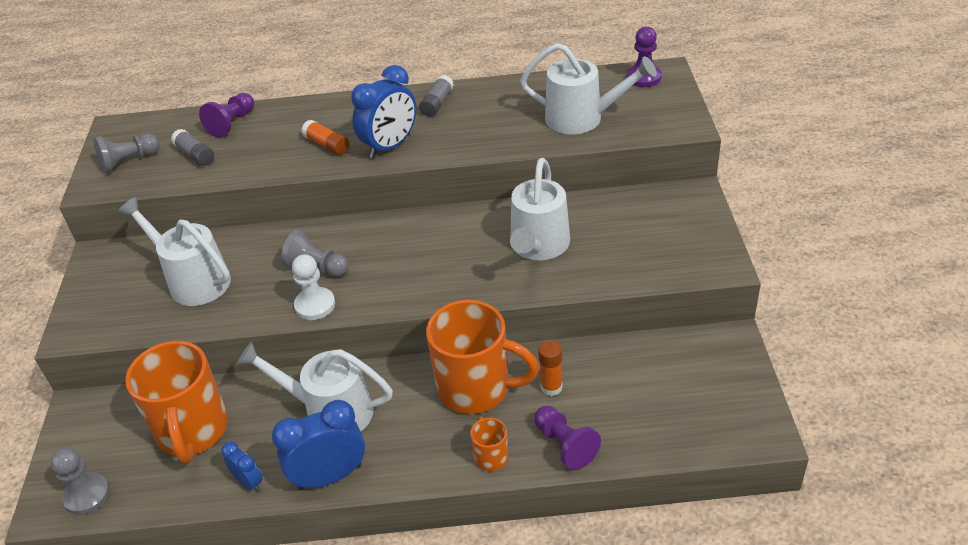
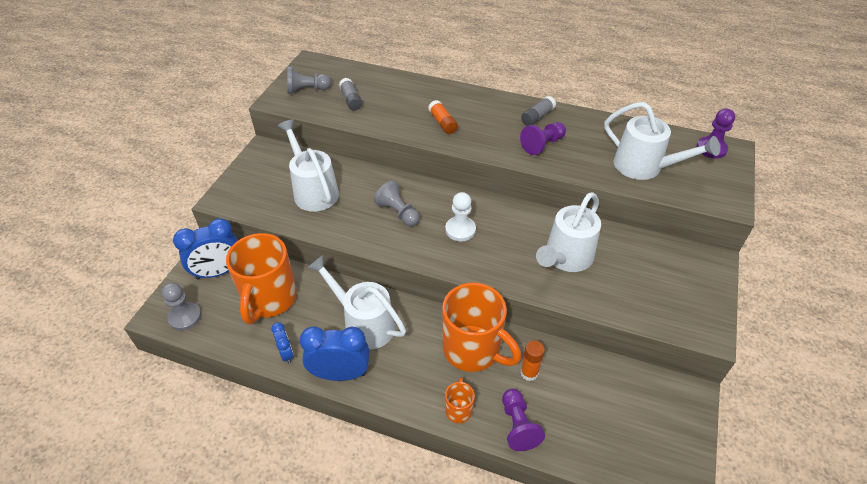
camera: 20 degrees right, 5 degrees up
purple pawn [199,93,254,137] -> purple pawn moved to [520,122,566,155]
white pawn [292,254,335,320] -> white pawn moved to [445,192,476,241]
blue clock [351,65,416,158] -> blue clock moved to [173,218,238,280]

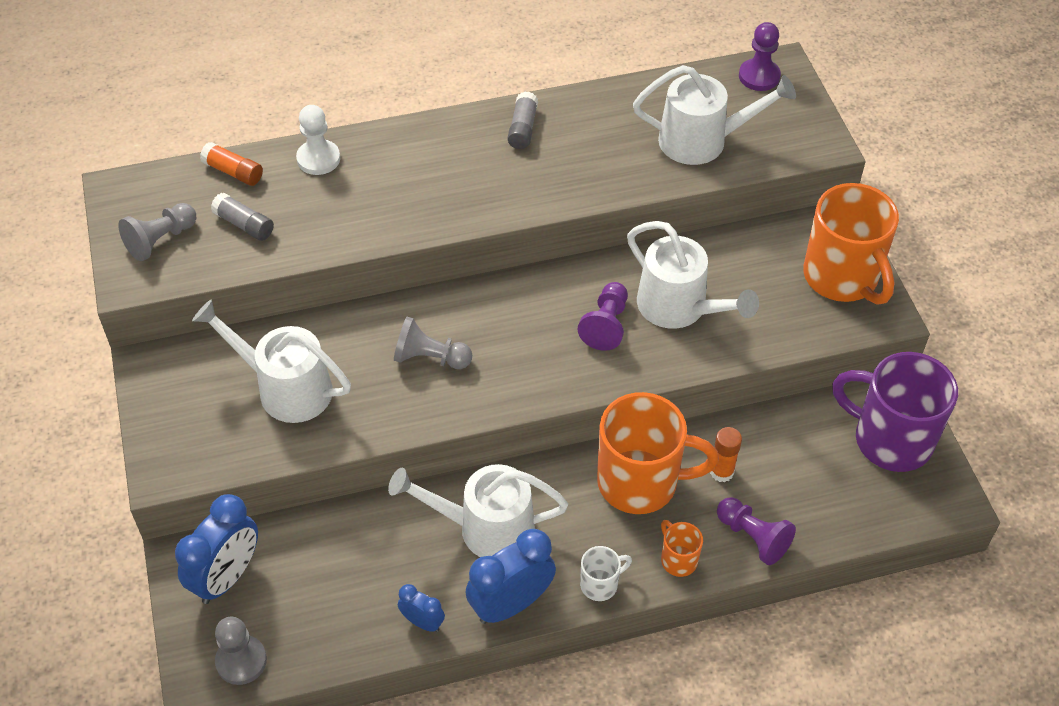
camera: 35 degrees left, 5 degrees up
orange mug [226,233,297,324] -> orange mug moved to [803,183,899,305]
orange glue stick [428,100,458,134] -> orange glue stick moved to [200,142,263,186]
white pawn [445,192,476,241] -> white pawn moved to [296,105,340,175]
purple pawn [520,122,566,155] -> purple pawn moved to [578,282,628,351]
white watering can [536,192,601,272] -> white watering can turned 45 degrees counterclockwise [627,221,759,329]
none -> white mug [580,546,632,601]
none -> purple mug [832,352,958,472]

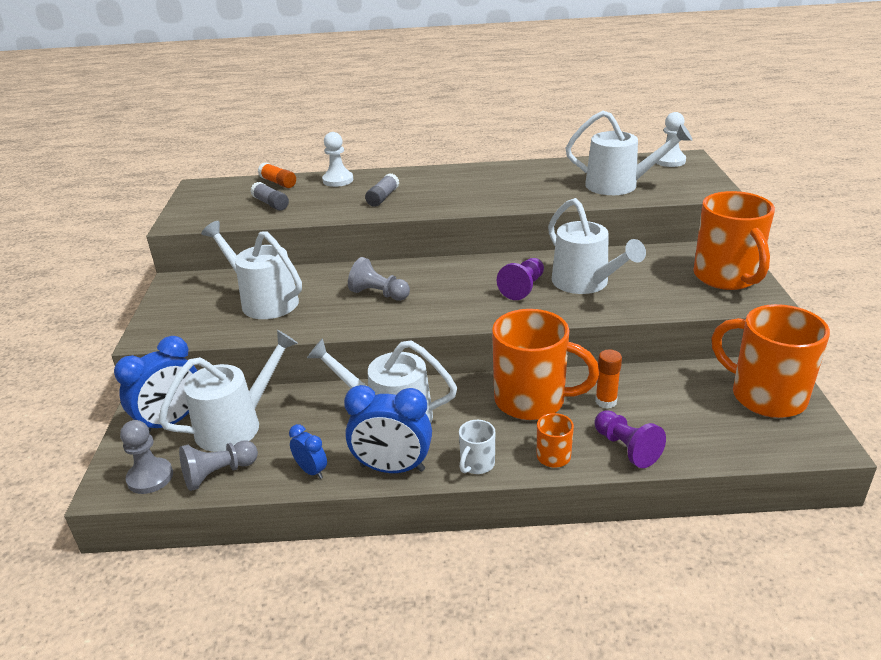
camera: 15 degrees right, 20 degrees down
grey pawn [118,203,196,261] -> grey pawn moved to [179,440,258,491]
blue clock [465,529,556,624] -> blue clock turned 150 degrees counterclockwise [344,385,432,473]
grey glue stick [507,92,538,149] -> grey glue stick moved to [365,173,399,207]
white mug [580,546,632,601] -> white mug turned 135 degrees clockwise [459,420,495,474]
purple pawn [739,22,781,91] -> white pawn [656,112,686,167]
purple mug [832,352,958,472] -> orange mug [711,304,830,418]
none -> white watering can [158,330,298,452]

